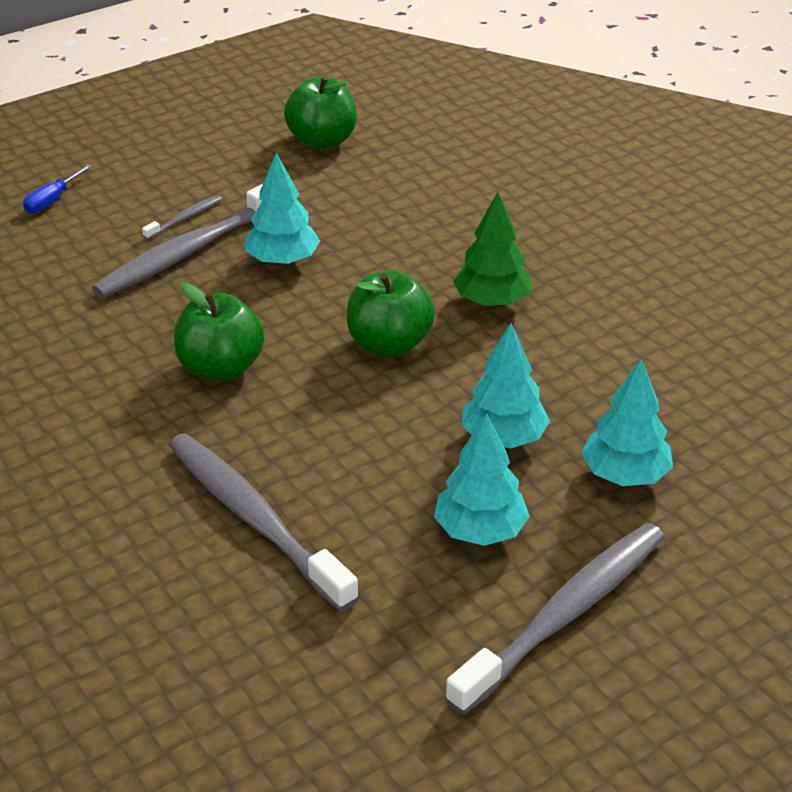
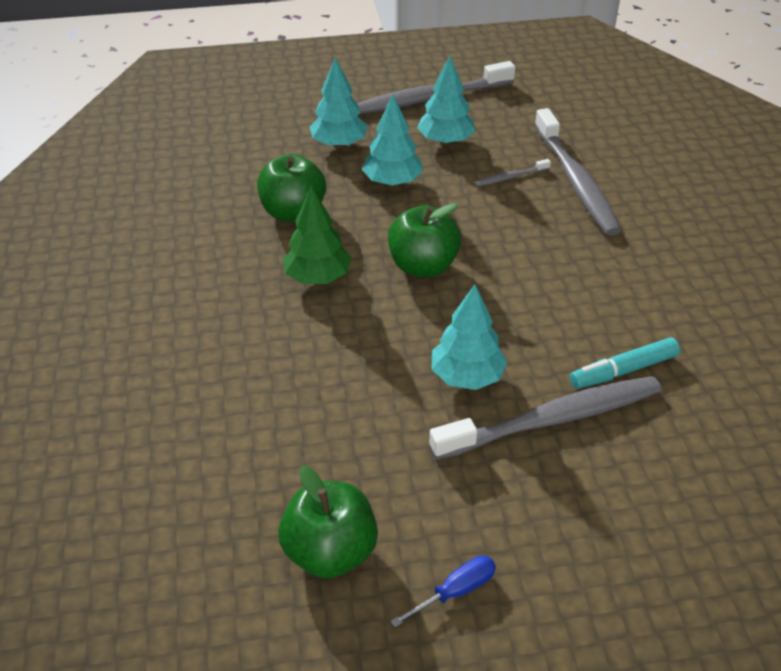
camera: 155 degrees left, 5 degrees up
blue screwdriver [23,164,92,213] -> blue screwdriver moved to [390,555,496,628]
grey toothbrush [142,195,222,240] -> grey toothbrush moved to [475,159,551,187]
green apple [174,283,265,381] -> green apple moved to [257,154,326,222]
none -> turquoise marker [570,337,680,389]

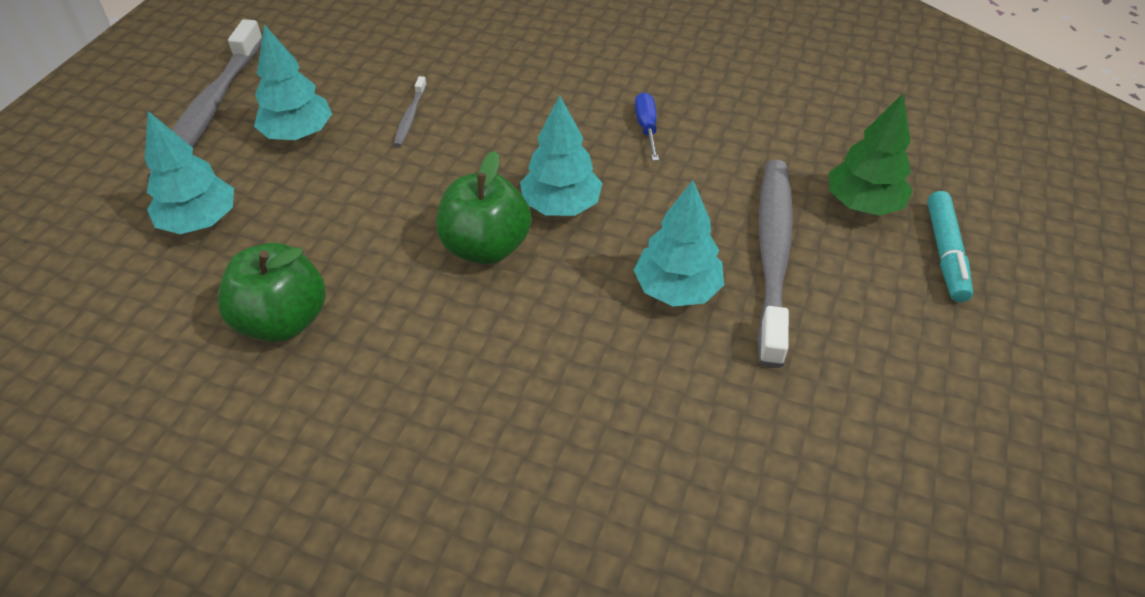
camera: 60 degrees left, 5 degrees up
green apple [278,466,378,579] -> none
green tree [283,186,351,284] -> green tree moved to [829,94,913,216]
turquoise tree [362,94,423,186] -> turquoise tree moved to [520,95,603,216]
blue screwdriver [390,555,496,628] -> blue screwdriver moved to [635,92,659,161]
grey toothbrush [534,108,621,236] -> none
turquoise marker [570,337,680,389] -> turquoise marker moved to [927,191,973,302]

